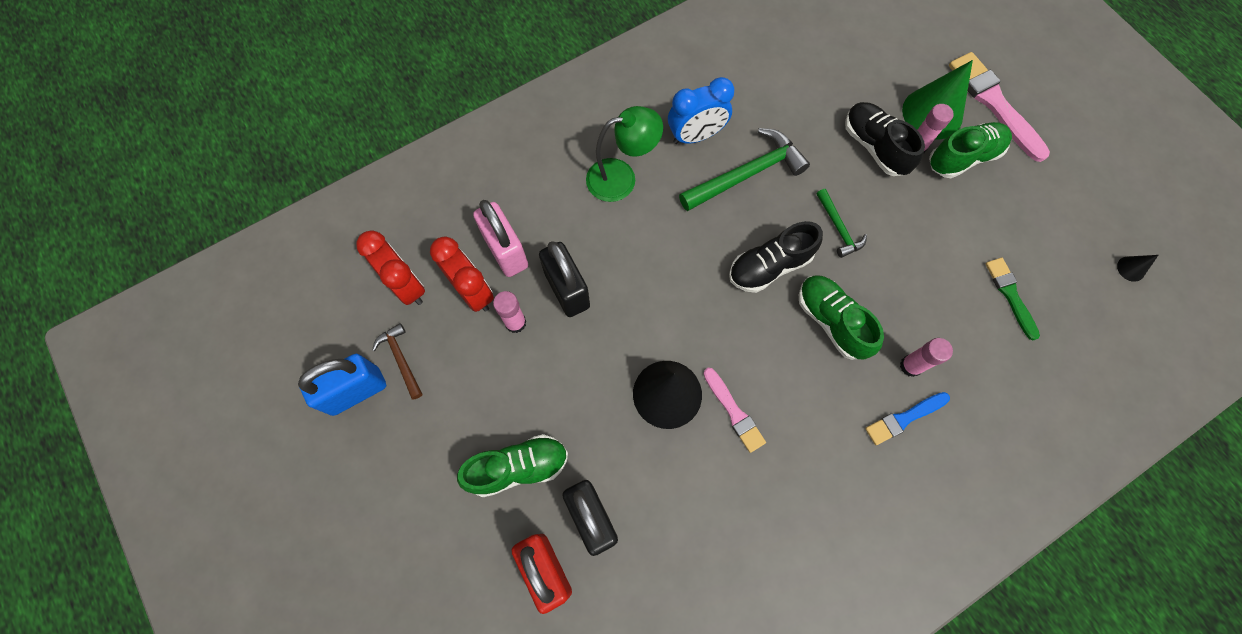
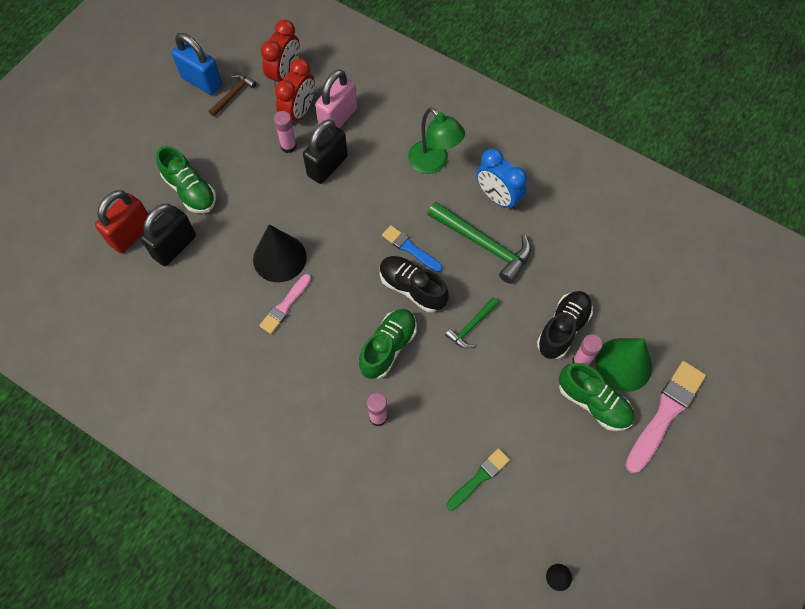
camera: 65 degrees right, 5 degrees down
blue brush [865,392,950,445] -> blue brush moved to [382,225,443,272]

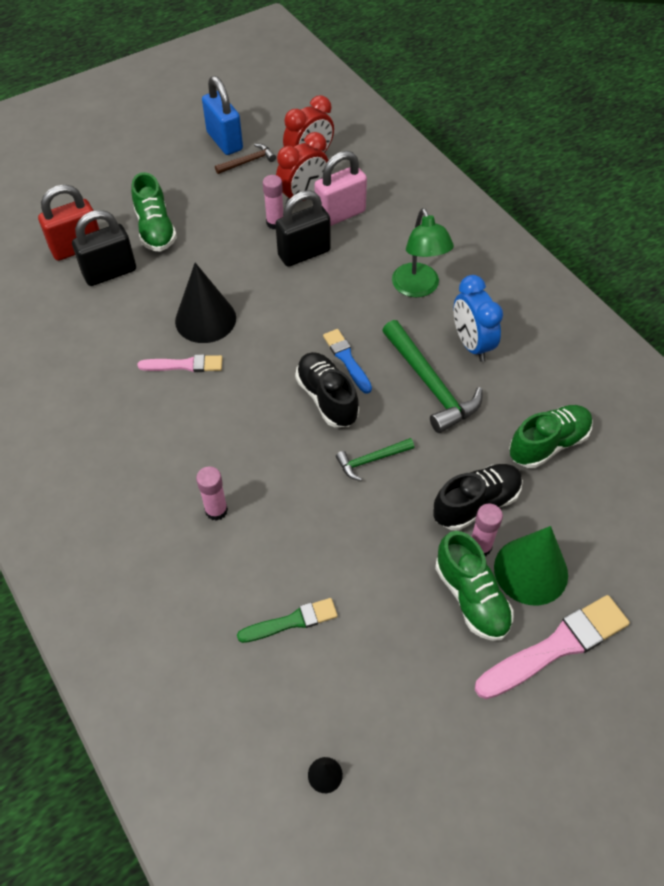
camera: 25 degrees right, 10 degrees down
pink brush [259,274,311,334] -> pink brush turned 150 degrees counterclockwise [137,354,222,372]
green shoe [359,309,417,379] -> green shoe moved to [509,405,593,468]

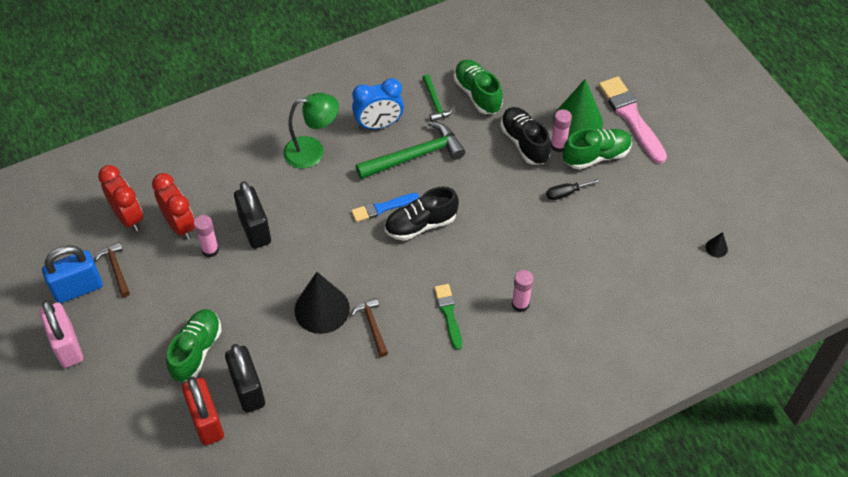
camera: 85 degrees left, 0 degrees up
green shoe [131,172,177,252] -> green shoe turned 60 degrees counterclockwise [166,309,222,382]
pink brush [137,354,222,372] -> brown hammer [351,298,388,357]
green brush [237,598,338,643] -> green brush moved to [434,284,462,350]
pink padlock [314,151,367,226] -> pink padlock moved to [40,300,83,368]
green hammer [336,438,414,481] -> green hammer moved to [422,74,454,122]
none -> black screwdriver [546,178,601,200]

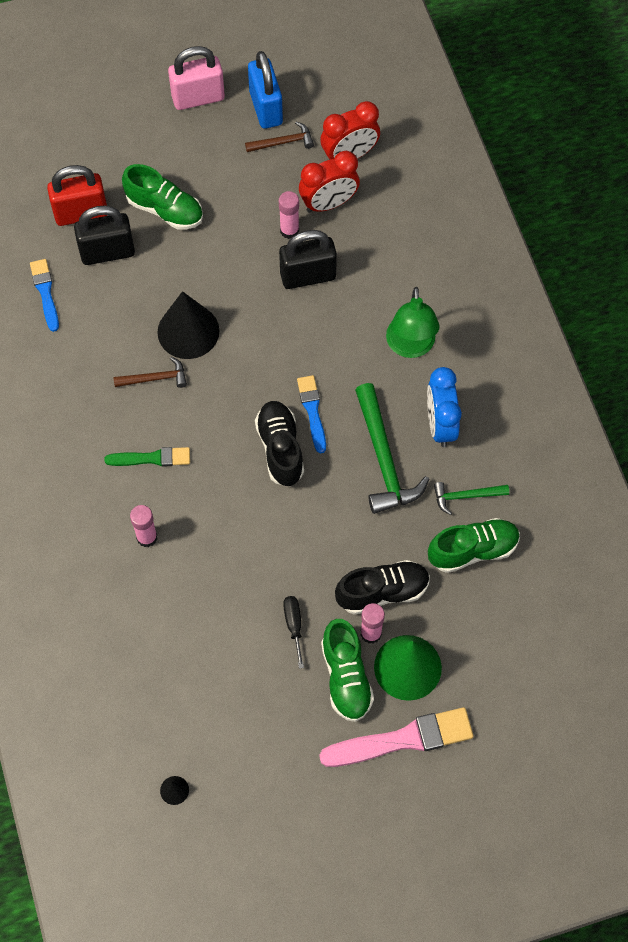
camera: 100 degrees right, 10 degrees up
none -> blue brush [30,259,59,332]

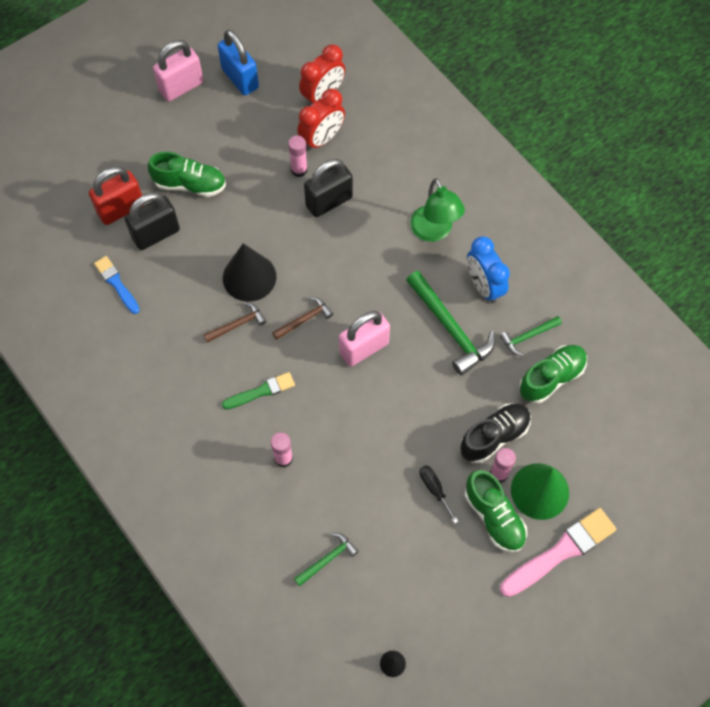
camera: 20 degrees left, 0 degrees up
brown hammer [245,122,314,152] -> brown hammer moved to [272,297,333,340]
black shoe [255,401,304,486] -> pink padlock [339,311,390,366]
blue brush [297,375,326,453] -> none
none -> green hammer [294,533,359,586]

